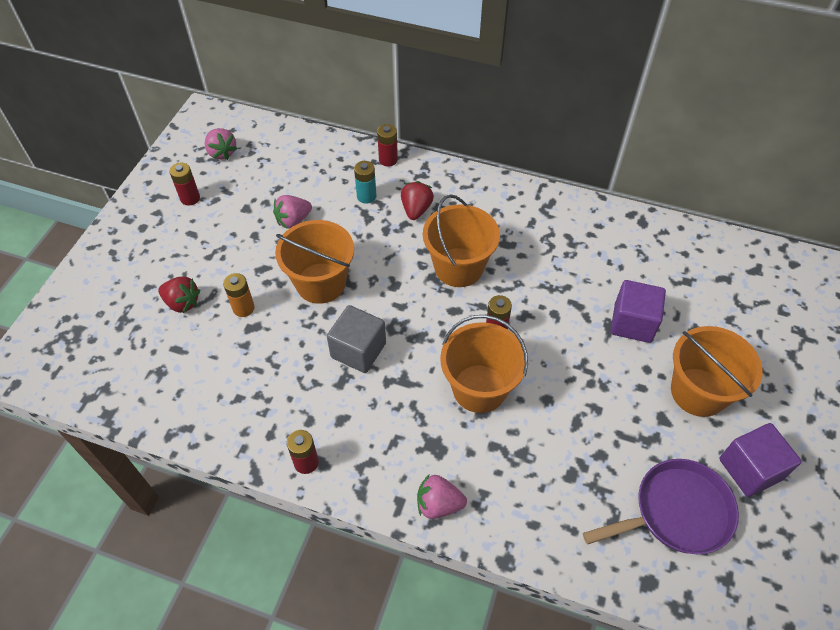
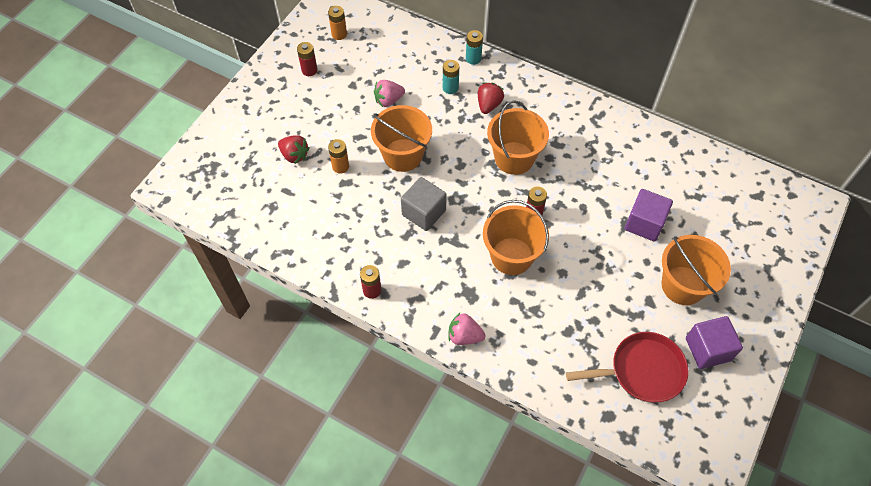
camera: 10 degrees right, 5 degrees up
pink strawberry [205,128,238,160] -> orange battery [328,6,347,40]
red battery [377,124,398,167] -> turquoise battery [466,30,483,65]
purple pan [583,459,739,554] -> red pan [566,332,689,403]

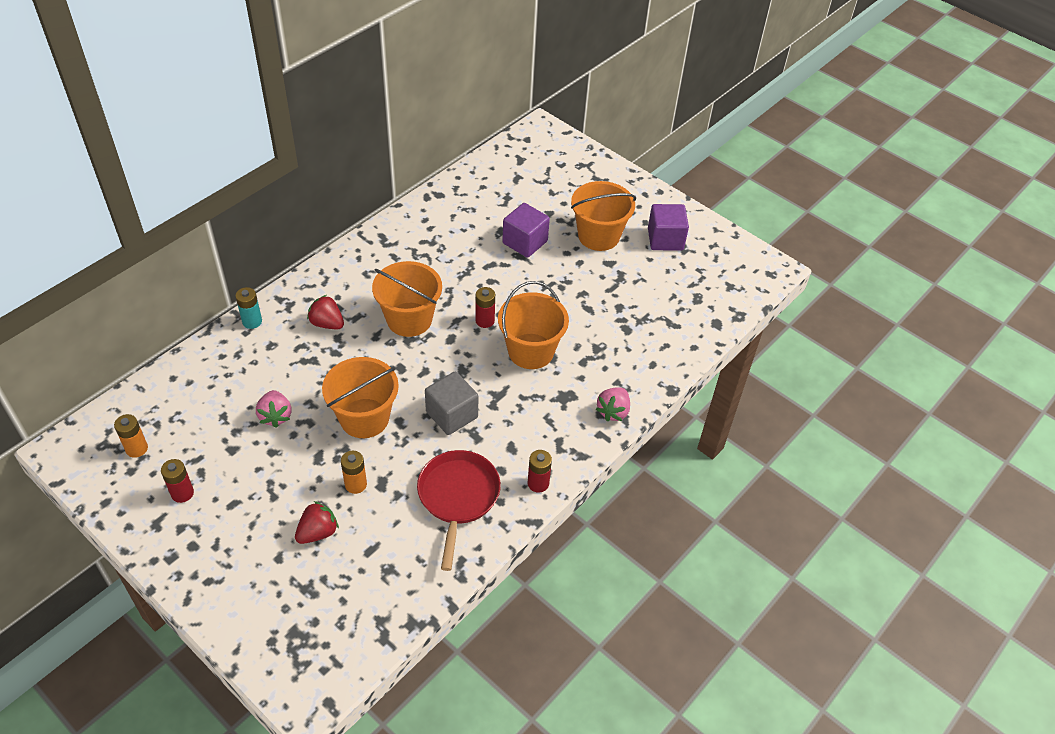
camera: 80 degrees left, 10 degrees down
turquoise battery [443,60,459,94] -> none
red pan [566,332,689,403] -> red pan moved to [417,450,501,571]

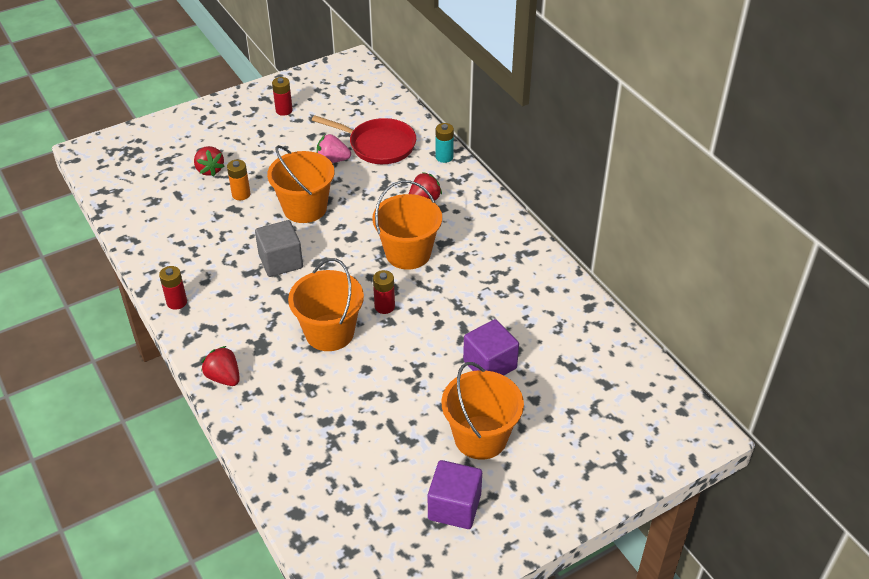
camera: 110 degrees right, 5 degrees down
orange battery [114,414,148,458] -> none
red pan [417,450,501,571] -> red pan moved to [312,115,416,164]
pink strawberry [596,388,630,421] -> red strawberry [201,346,240,386]

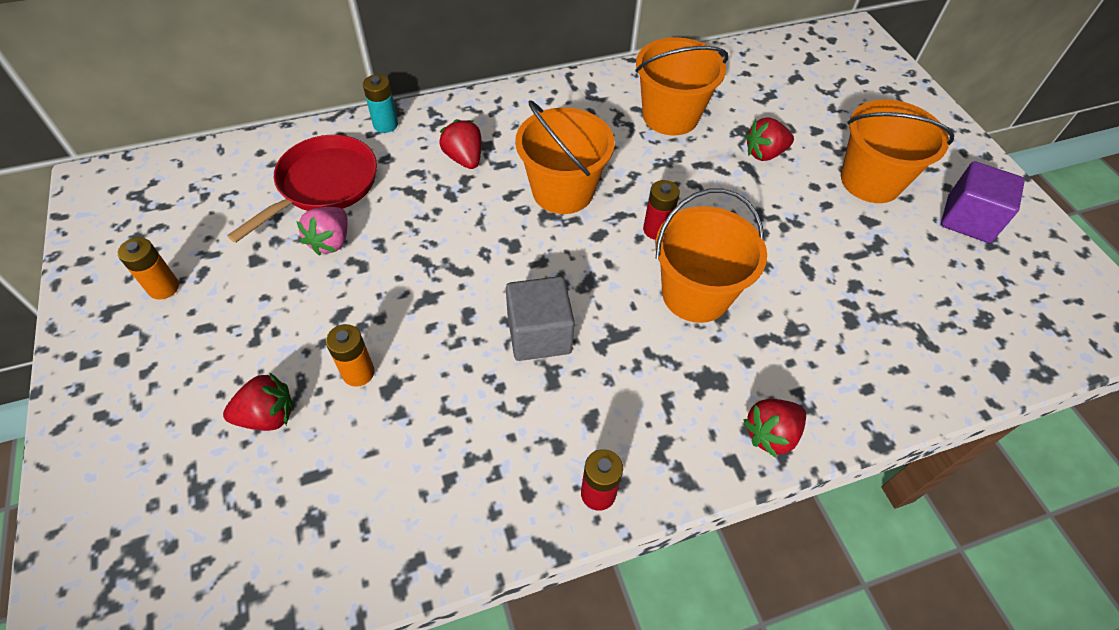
camera: 80 degrees left, 10 degrees up
orange bucket [267,145,335,223] -> orange bucket moved to [635,37,728,135]
red battery [272,77,293,116] -> orange battery [118,237,179,300]
purple cube [463,319,519,375] -> red strawberry [745,117,794,161]

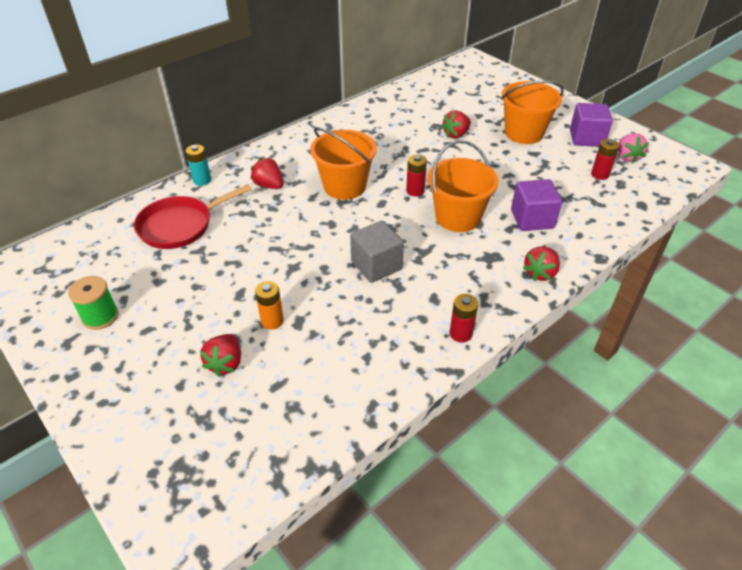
camera: 20 degrees left, 10 degrees down
orange battery [118,237,179,300] -> green spool [68,276,119,330]
red strawberry [223,372,294,431] -> red strawberry turned 135 degrees clockwise [200,334,241,377]
red pan [227,135,377,243] -> red pan turned 135 degrees counterclockwise [134,184,252,249]
pink strawberry [296,207,348,256] -> pink strawberry moved to [618,133,649,164]
orange bucket [635,37,728,135] -> none
none -> purple cube [511,179,562,231]
none -> red battery [591,139,619,180]

